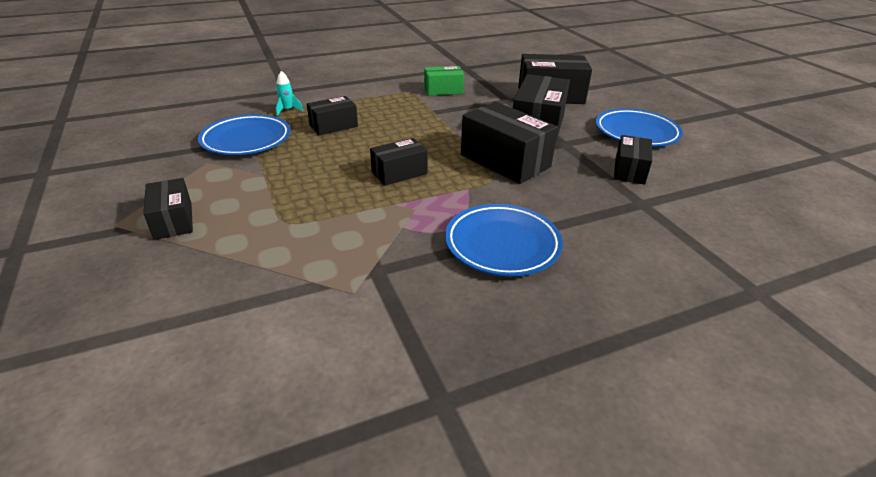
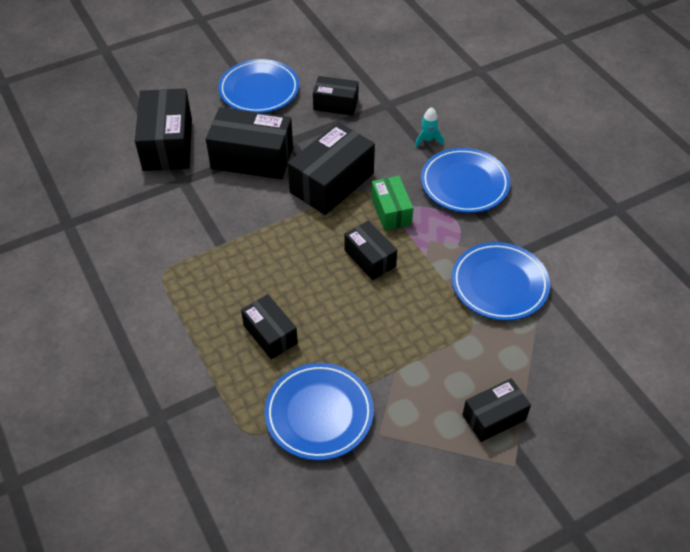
camera: 95 degrees left, 15 degrees up
turquoise rocket [276,71,303,116] -> turquoise rocket moved to [415,107,444,147]
green box [424,66,464,96] -> green box moved to [371,176,413,231]
none -> blue plate [452,242,550,321]

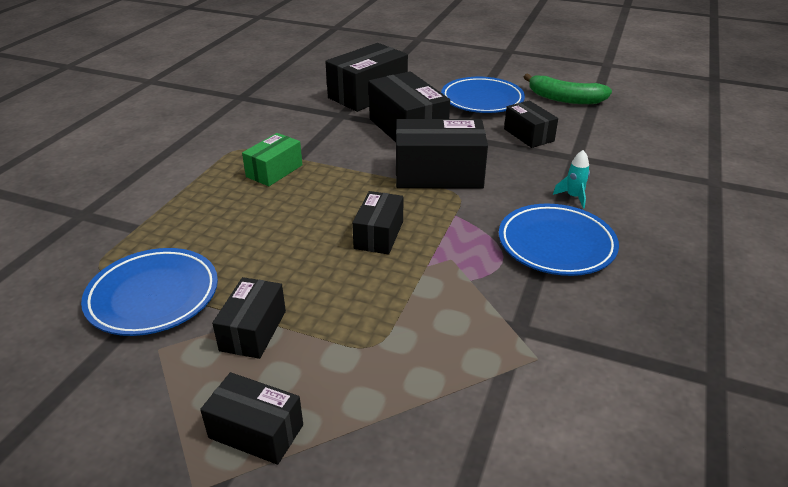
camera: 50 degrees right, 15 degrees down
black box [241,294,298,359] -> black box moved to [212,277,286,359]
green box [371,176,413,231] -> green box moved to [242,133,302,186]
blue plate [452,242,550,321] -> none
none -> green banana [524,74,612,104]

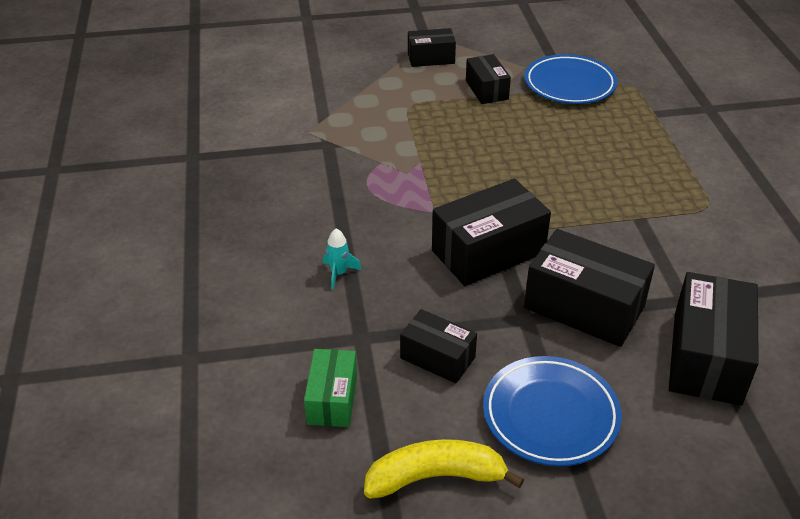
camera: 150 degrees right, 5 degrees up
green box [242,133,302,186] -> green box moved to [304,349,357,427]
black box [352,191,403,255] -> none
blue plate [499,204,619,276] -> none
green banana [524,74,612,104] -> yellow banana [364,439,524,499]

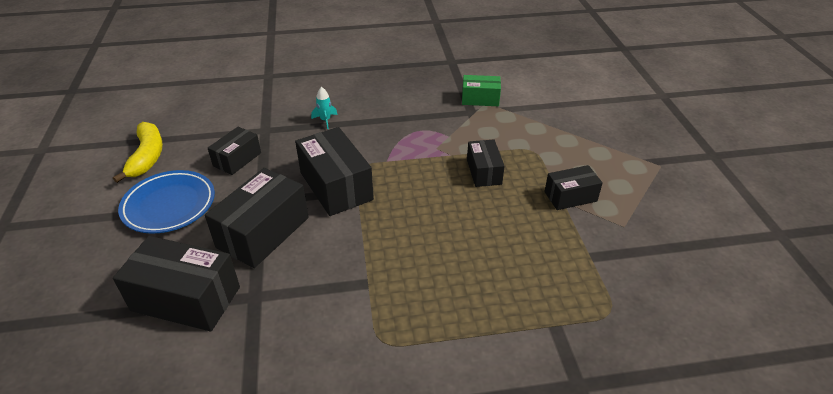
camera: 90 degrees right, 0 degrees up
green box [304,349,357,427] -> green box moved to [462,75,501,106]
black box [408,28,456,67] -> black box moved to [467,139,505,187]
blue plate [525,54,617,104] -> none

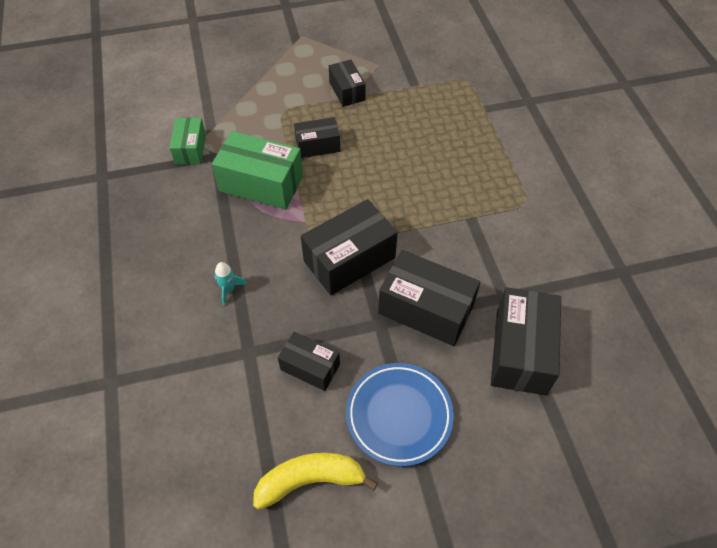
camera: 95 degrees left, 15 degrees up
none -> green box [212,131,303,209]

